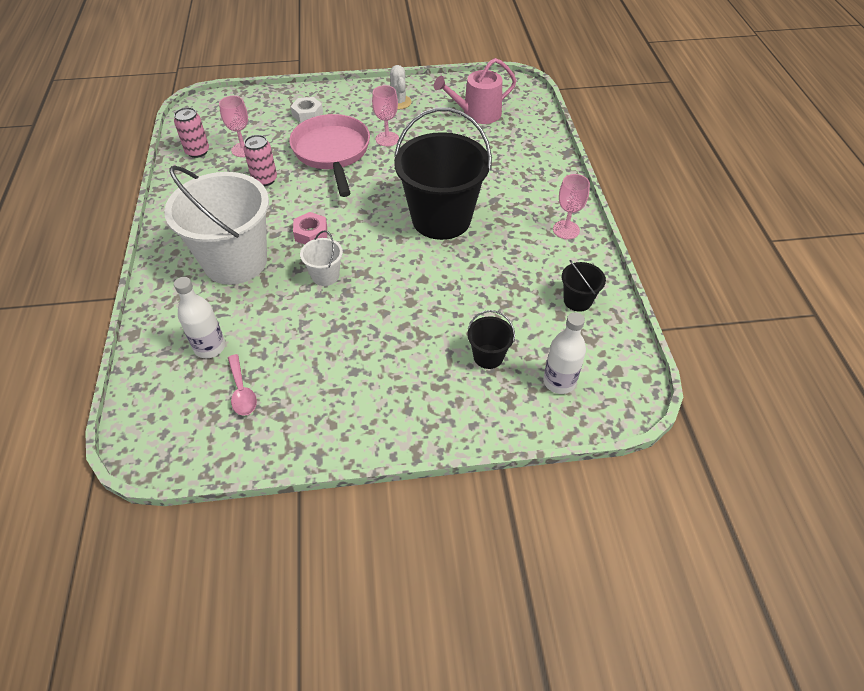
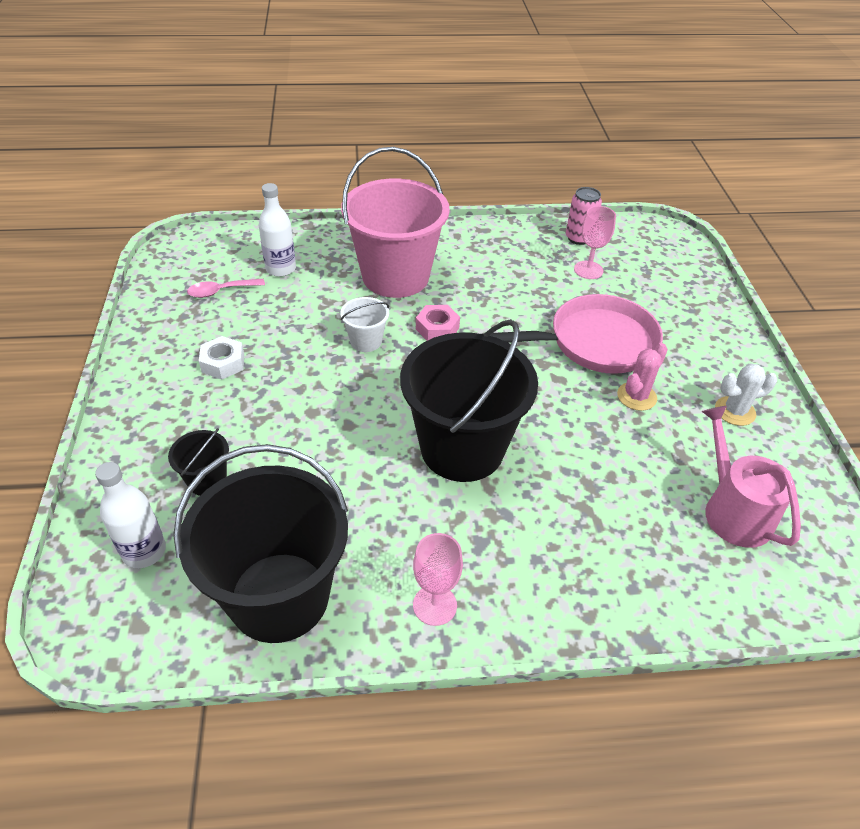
camera: 90 degrees right, 5 degrees down
white bucket [164,165,269,285] -> pink bucket [341,147,450,298]
pink can [244,135,277,186] -> none
white nut [290,97,323,123] -> white nut moved to [199,336,244,380]
pink goblet [372,85,399,146] -> pink cactus [617,343,668,411]
black bucket [562,260,606,312] -> black bucket [173,444,348,643], size x2.32

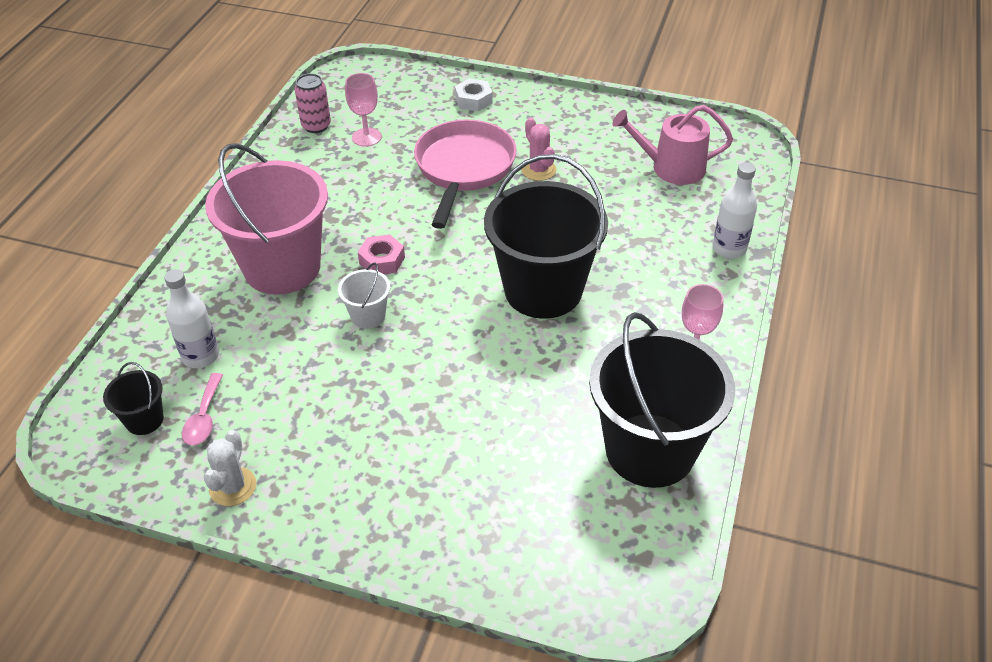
camera: 65 degrees left, 0 degrees up
white bottle [95,462,166,568] -> white bottle moved to [713,162,757,259]
black bucket [168,428,229,496] -> black bucket moved to [103,362,164,435]
white nut [199,336,244,380] -> white nut moved to [455,78,493,111]
white cactus [715,364,777,426] -> white cactus moved to [204,430,256,506]

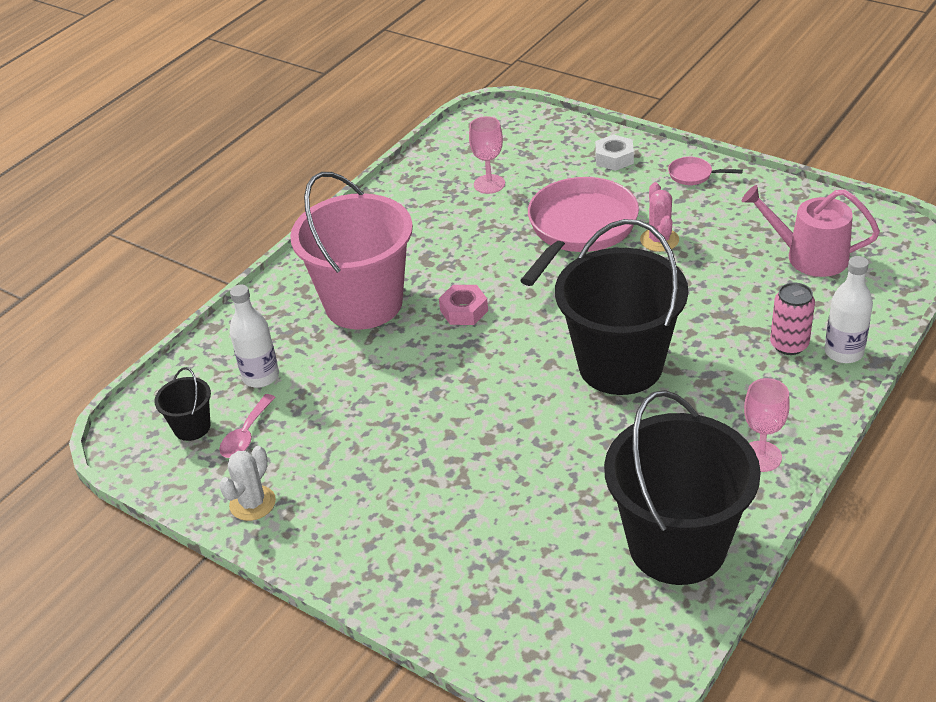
camera: 20 degrees right, 5 degrees down
pink can [295,73,331,133] -> pink can moved to [770,283,815,355]
white bucket [338,262,391,329] -> none
none -> pink pan [668,157,743,185]

